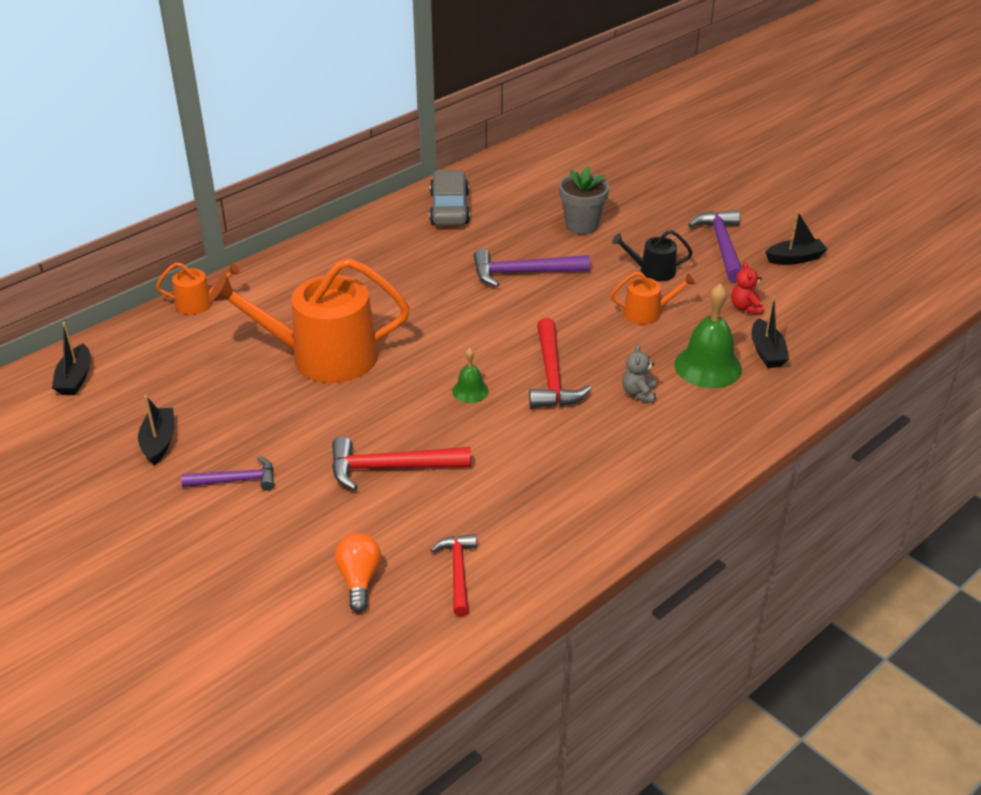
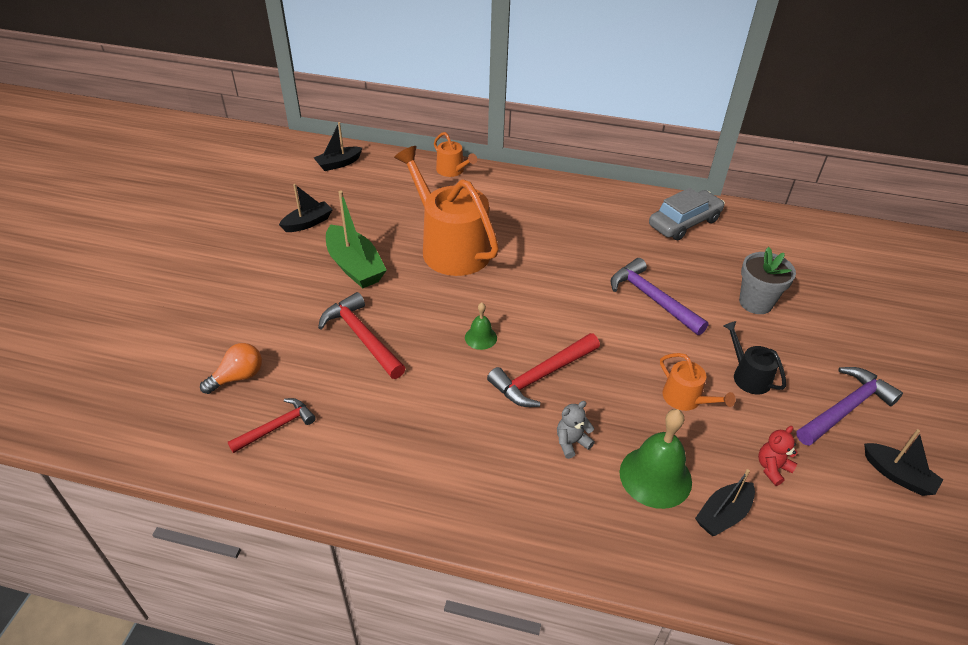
camera: 55 degrees right, 5 degrees up
purple hammer [181,456,274,490] -> none
none -> green boat [326,191,387,288]

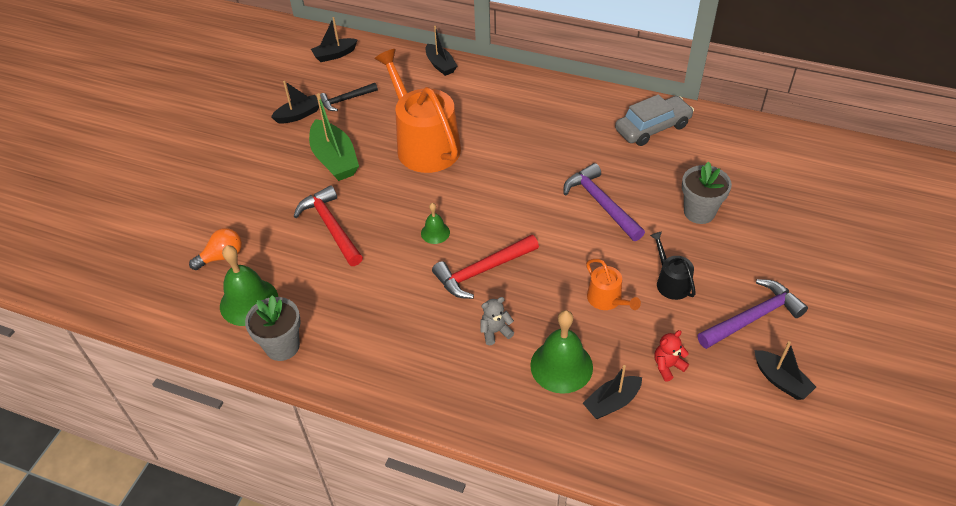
camera: 10 degrees right, 5 degrees up
red hammer [228,398,316,453] -> green bell [220,245,278,326]
orange watering can [434,132,477,177] -> black boat [426,26,457,76]
none -> grey flower pot [245,295,301,361]
none -> black hammer [320,83,378,111]

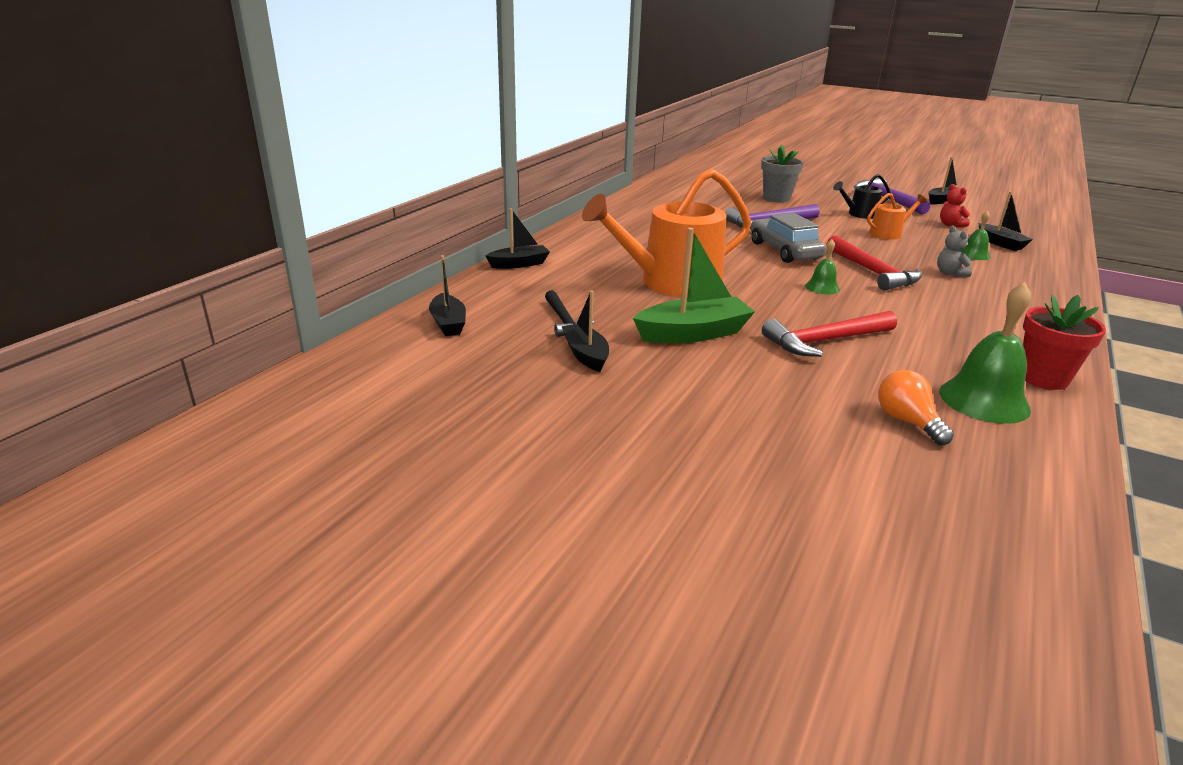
camera: 85 degrees left, 20 degrees down
grey flower pot [245,295,301,361] -> red flower pot [1023,294,1106,390]
green bell [530,310,593,394] -> green bell [960,211,991,260], size x0.53
grey car [615,94,694,146] -> grey car moved to [751,213,826,263]

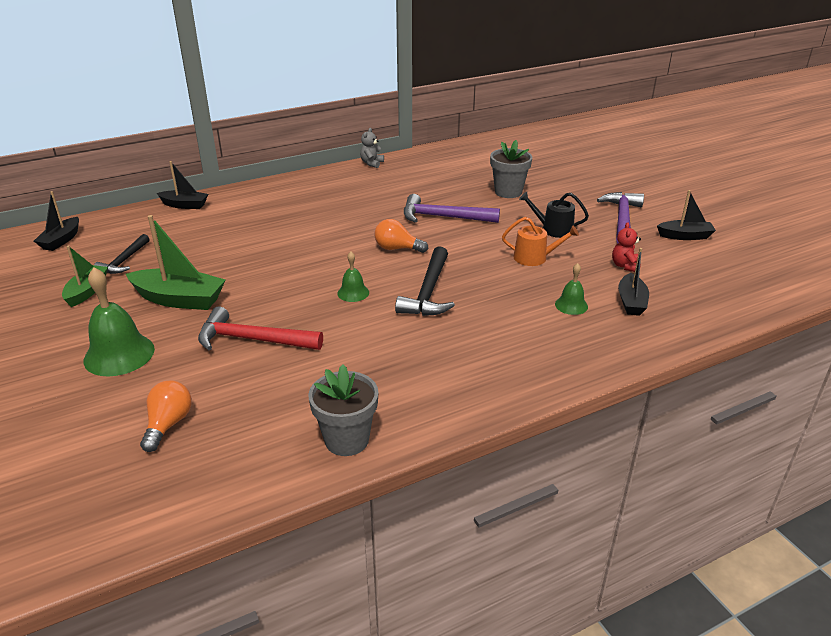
camera: 35 degrees right, 5 degrees up
black boat [561,290,609,372] -> green boat [62,245,108,307]
orange watering can [582,169,751,297] -> none
grey car [751,213,826,263] -> orange light bulb [375,219,428,253]
red hammer [827,235,922,291] -> black hammer [395,246,455,316]
grey teddy bear [937,226,972,277] -> grey teddy bear moved to [360,128,384,168]
green bell [939,282,1031,424] -> green bell moved to [84,267,155,376]
red flower pot [1023,294,1106,390] -> grey flower pot [308,364,378,456]

